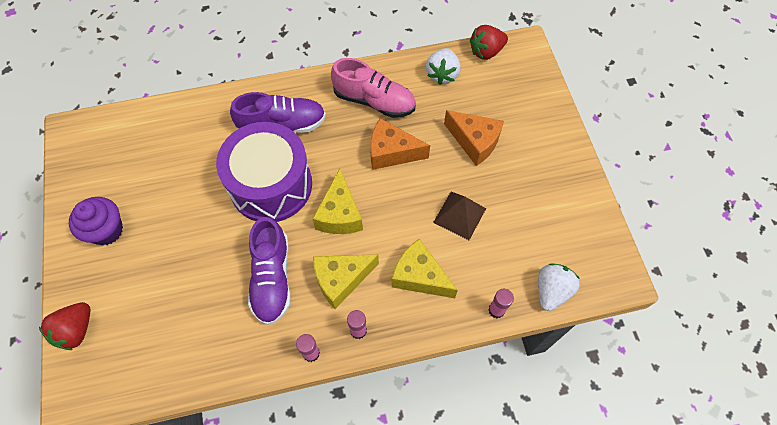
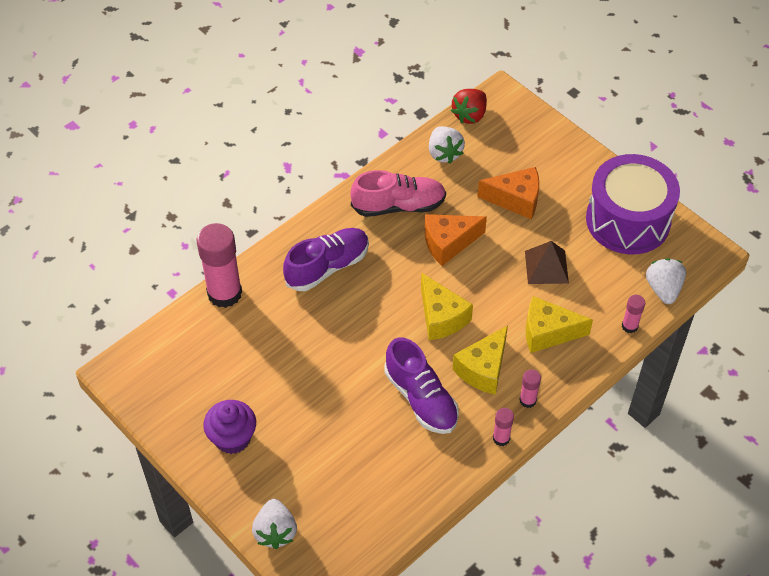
camera: 30 degrees left, 10 degrees down
red strawberry [39,302,90,350] -> white strawberry [252,499,297,549]
purple drum [216,122,312,222] -> purple drum moved to [586,154,680,254]
none -> pink glue stick [197,223,242,308]

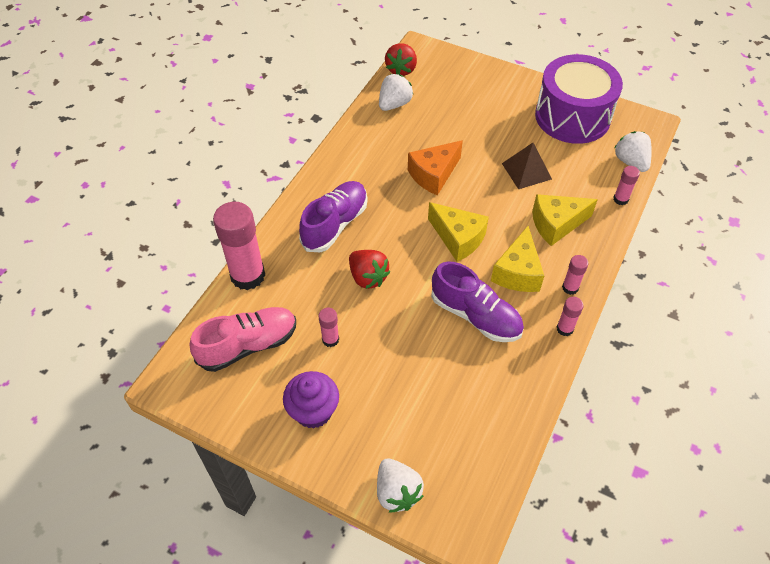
camera: 20 degrees left, 0 degrees up
pink shoe [351,170,446,217] -> pink shoe moved to [190,307,296,372]
white strawberry [429,126,465,164] -> white strawberry turned 105 degrees counterclockwise [379,74,414,111]
orange cheese [477,167,539,219] -> none
none -> pink glue stick [319,308,339,347]
none -> red strawberry [349,250,390,289]

